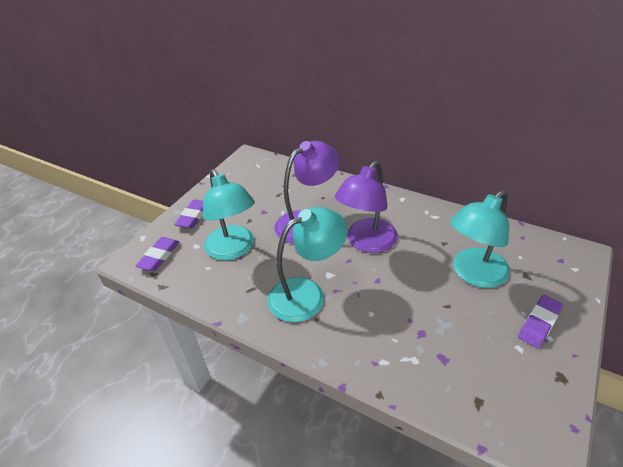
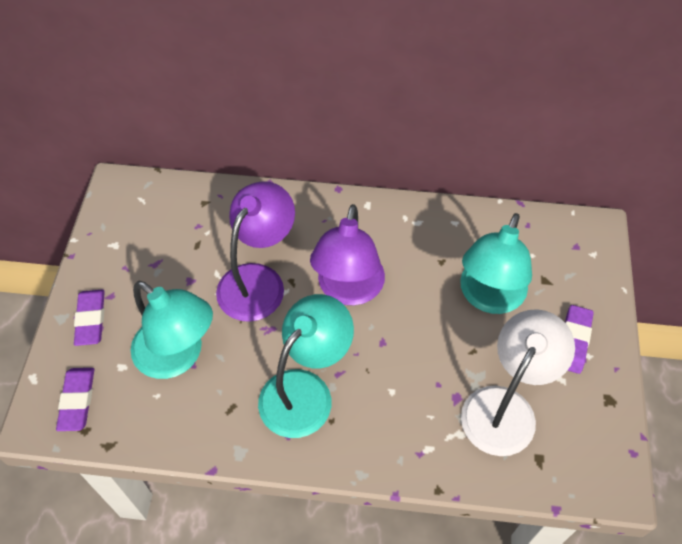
camera: 25 degrees left, 15 degrees up
none -> white lamp [461,309,575,456]

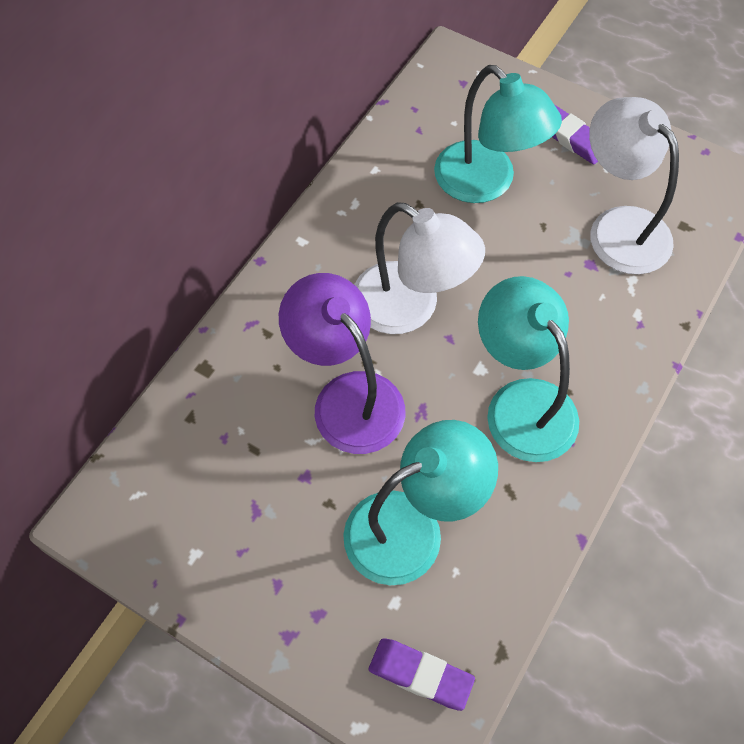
camera: 65 degrees left, 5 degrees up
purple eraser [74,290,105,346] -> none
purple lamp [310,204,385,305] -> white lamp [354,202,485,334]

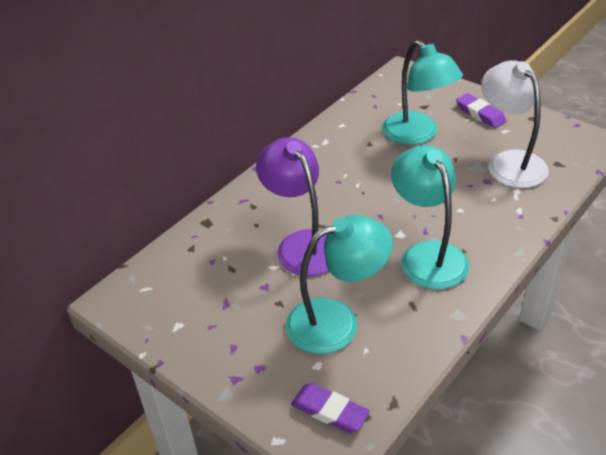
camera: 10 degrees right, 20 degrees down
white lamp [354,202,485,334] -> none

